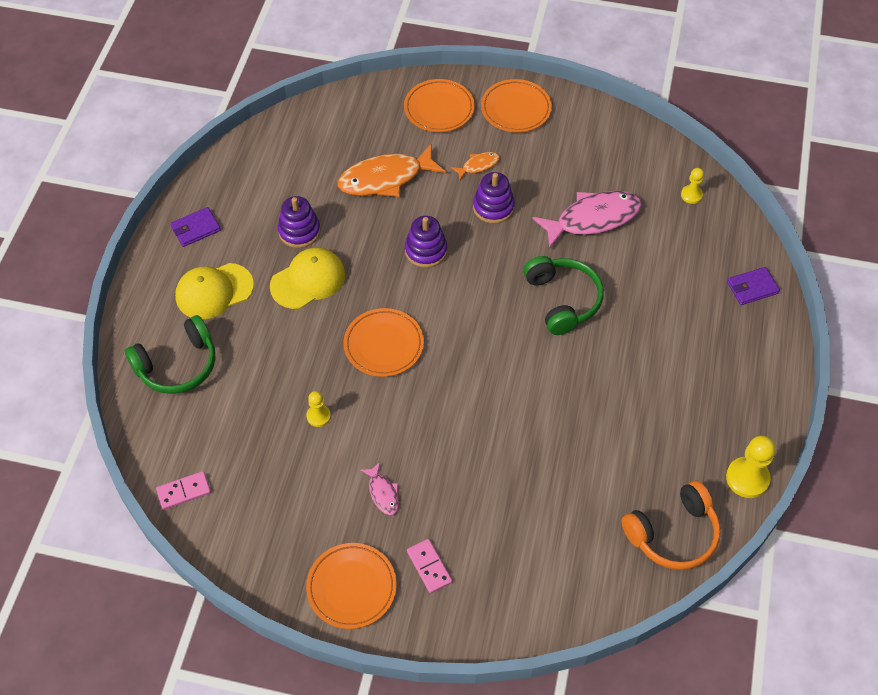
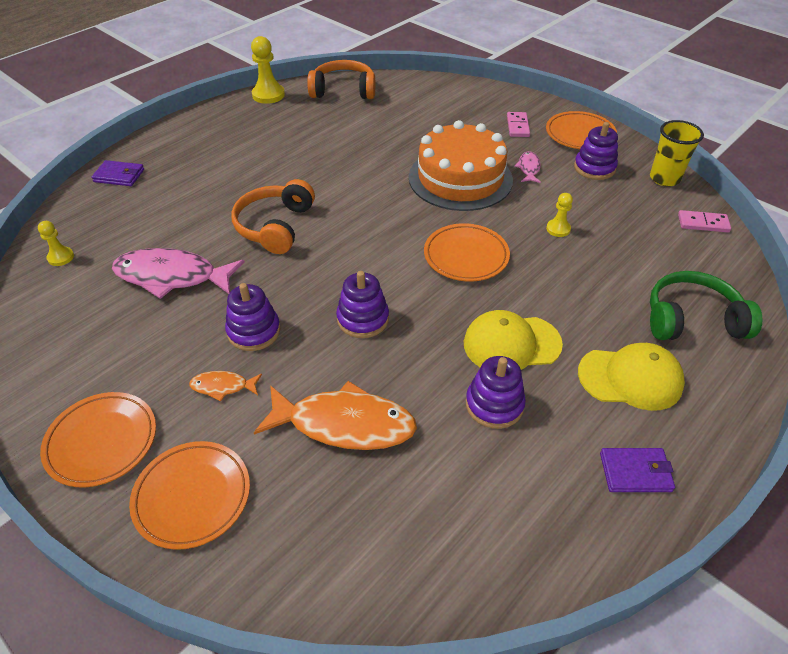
camera: 150 degrees left, 10 degrees down
green headphones [523,256,604,335] -> orange headphones [231,179,315,254]
none -> orange cake [409,120,513,211]
none -> purple stacking toy [574,122,618,180]
none -> yellow cup [650,120,704,186]

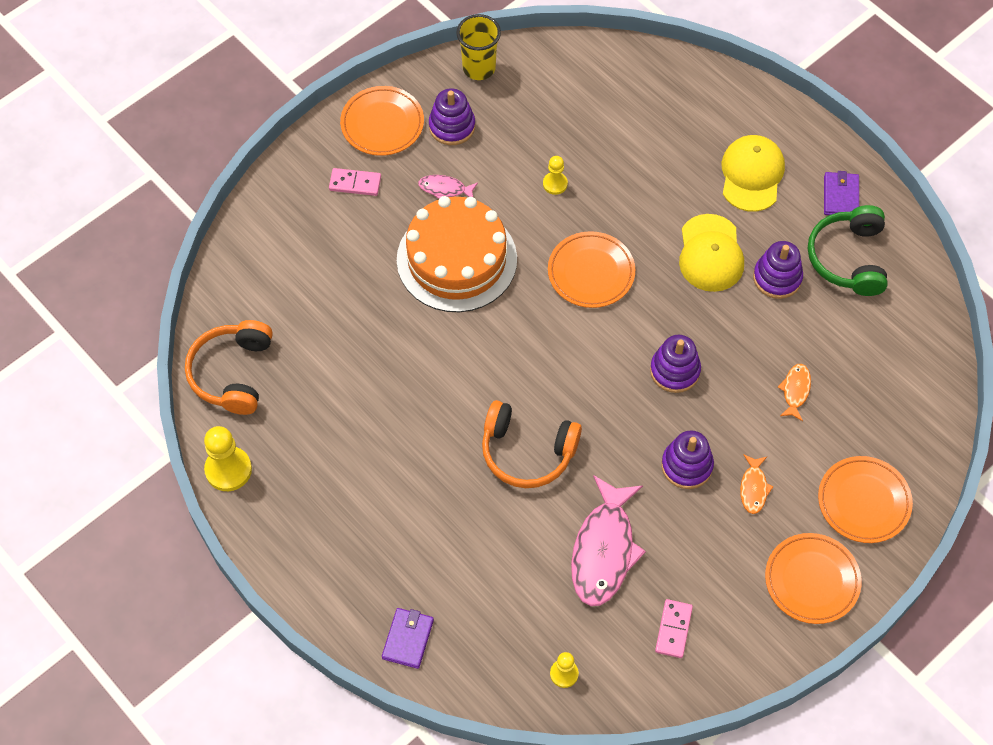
camera: 85 degrees left, 15 degrees up
orange fish [254,381,417,450] -> orange fish [778,364,811,421], size x0.47
green headphones [650,271,762,340] -> green headphones moved to [808,205,888,296]
pink domino [678,210,731,232] -> pink domino moved to [655,599,693,658]

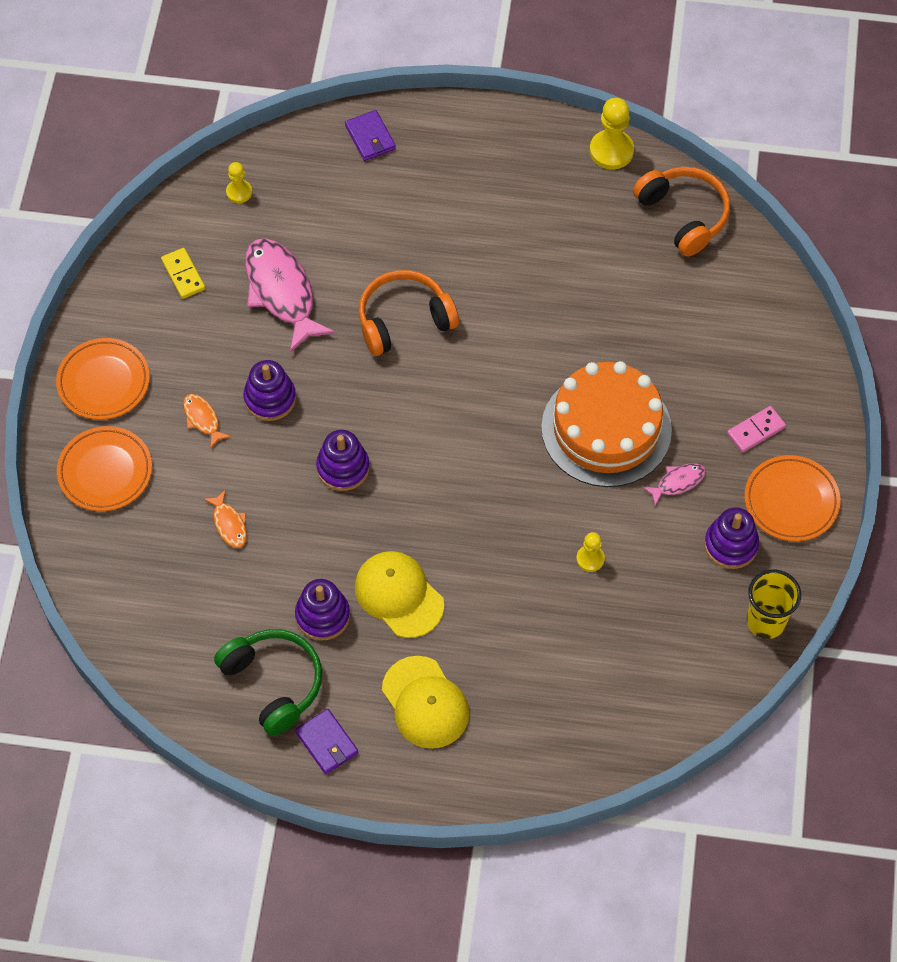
camera: 140 degrees right, 0 degrees up
orange plate [548,231,635,308] -> none
pink domino [655,599,693,658] -> yellow domino [161,248,205,299]

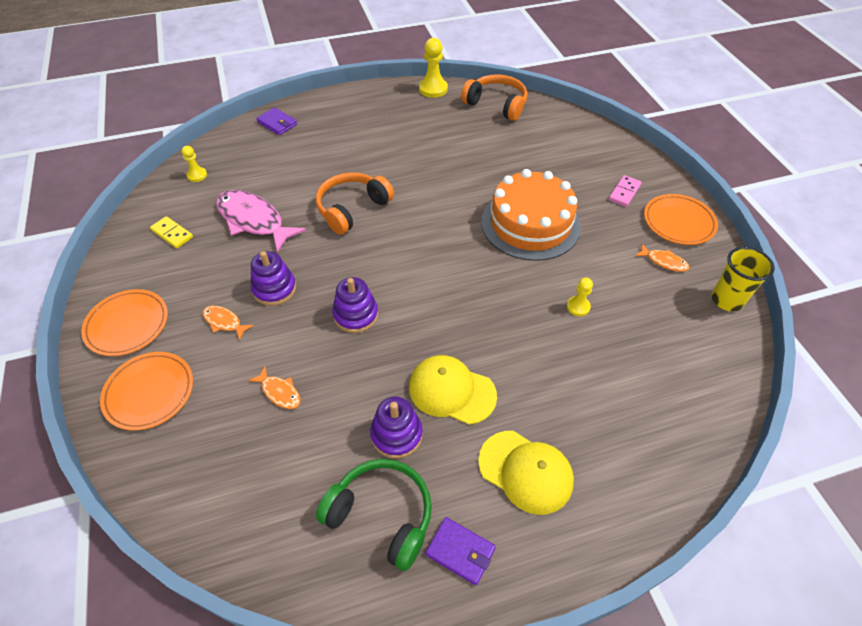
camera: 25 degrees left, 10 degrees down
pink fish [642,463,706,506] -> none
purple stacking toy [704,507,759,569] -> orange fish [635,243,689,272]

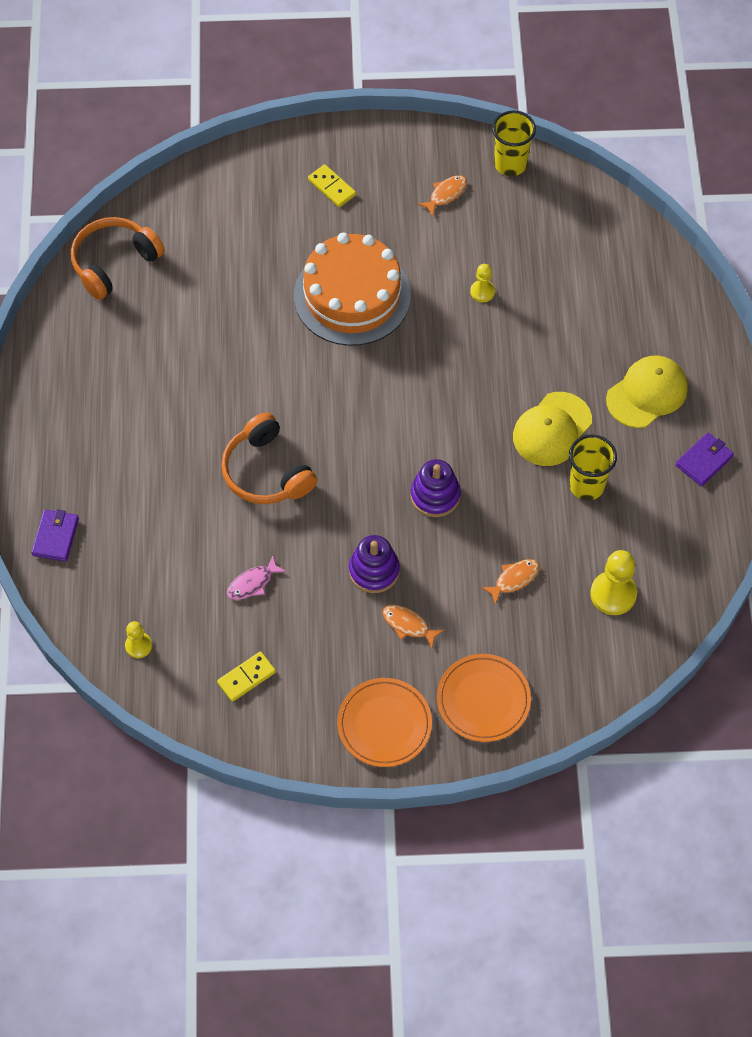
camera: 75 degrees left, 10 degrees up
orange fish [203,306,254,340] -> orange fish turned 75 degrees clockwise [382,605,444,648]
pink fish [216,190,306,253] -> pink fish [227,555,286,600], size x0.47
purple wallet [256,108,297,135] -> purple wallet turned 45 degrees counterclockwise [31,509,79,562]
green headphones [316,459,432,571] -> none
purple stacking toy [370,397,423,459] -> yellow cup [569,434,617,500]
yellow pawn [419,38,448,98] -> yellow pawn moved to [591,550,637,615]
pink domino [609,175,642,207] -> yellow domino [308,164,356,207]
orange plate [644,194,718,245] -> none

